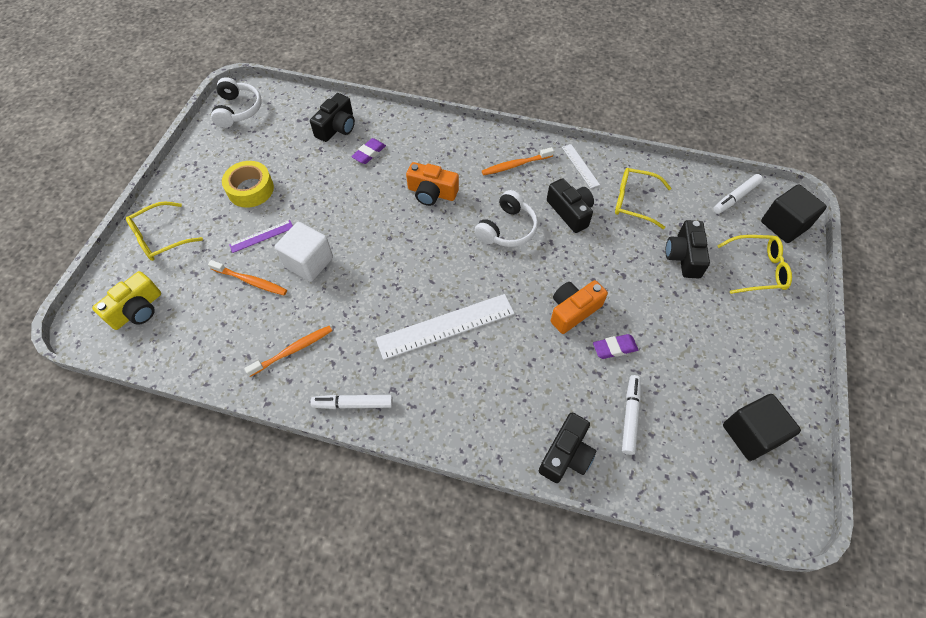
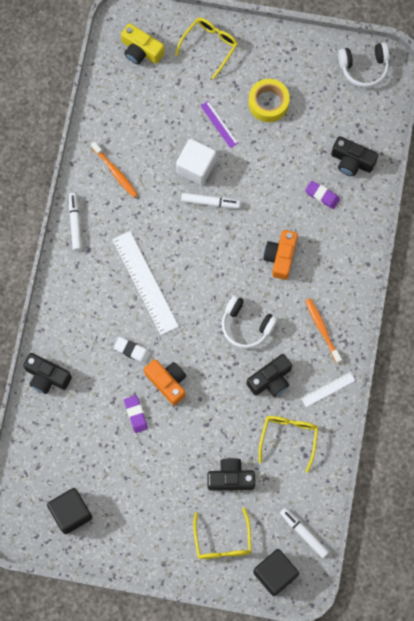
camera: 85 degrees right, 15 degrees up
yellow glasses [126,202,203,261] -> yellow glasses turned 75 degrees clockwise [175,18,238,79]
orange toothbrush [208,260,287,295] -> none
white marker [622,375,641,455] -> white marker moved to [181,193,240,208]
none -> white eraser [114,337,150,364]

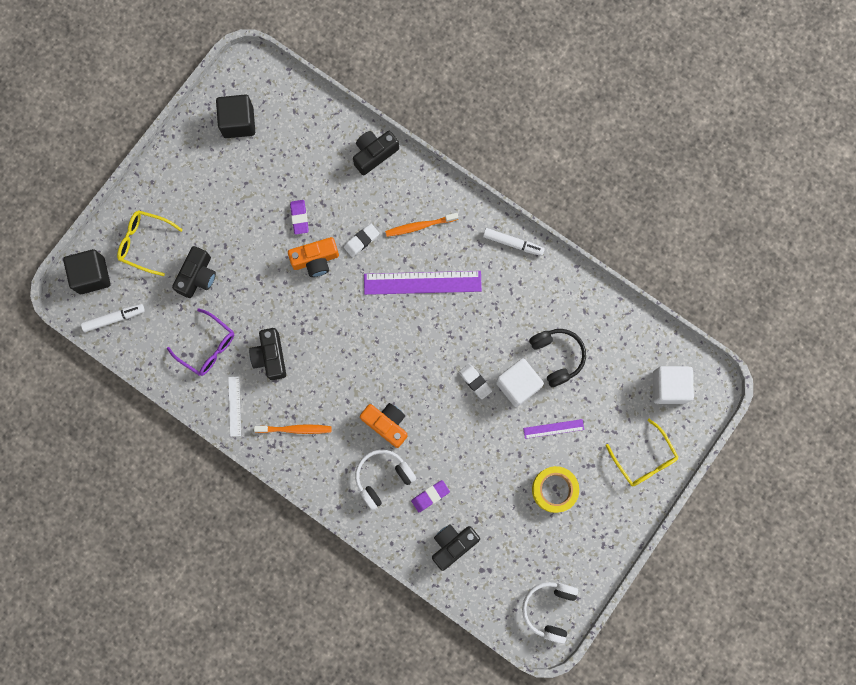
camera: 115 degrees right, 5 degrees up
orange toothbrush [91,142,138,198] -> orange toothbrush moved to [385,213,459,237]
white ruler [112,231,179,335] -> purple ruler [364,271,482,295]
yellow camera [121,23,164,65] -> white cube [653,366,694,404]
purple eraser [124,395,148,433] -> purple eraser turned 75 degrees clockwise [290,200,309,235]
white marker [181,193,240,208] -> white eraser [459,364,492,399]
white headphones [222,295,278,349] -> white headphones moved to [355,449,416,510]
yellow glasses [259,416,318,473] -> purple glasses [167,308,234,376]
none -> black headphones [529,329,586,387]

